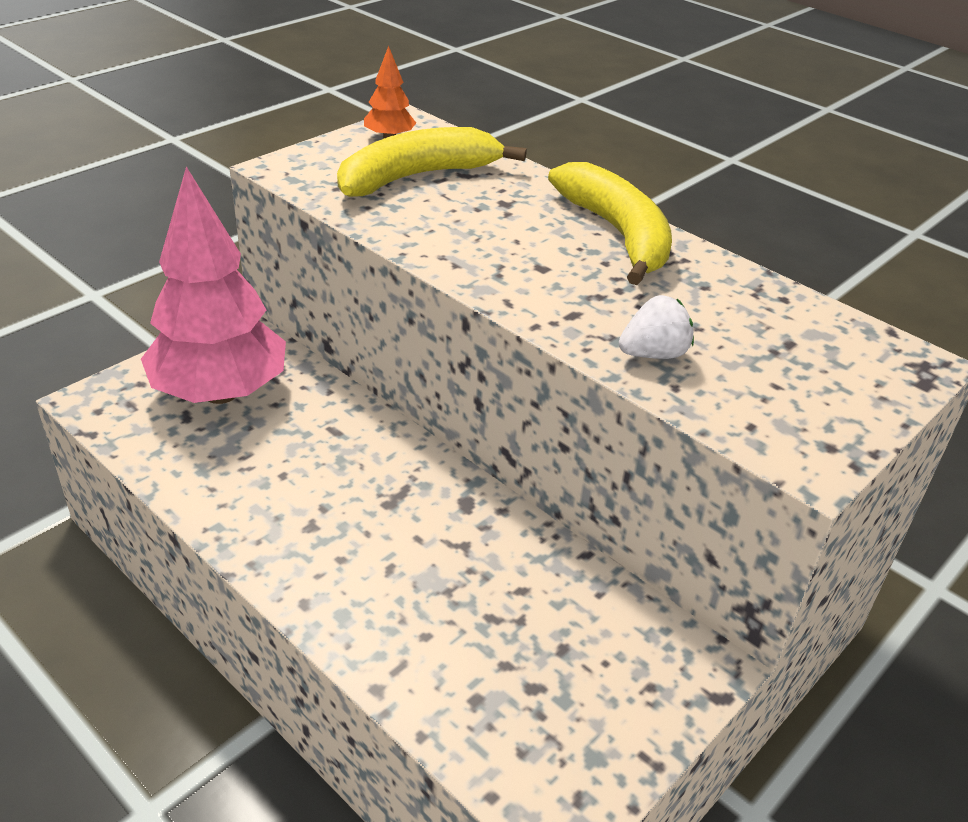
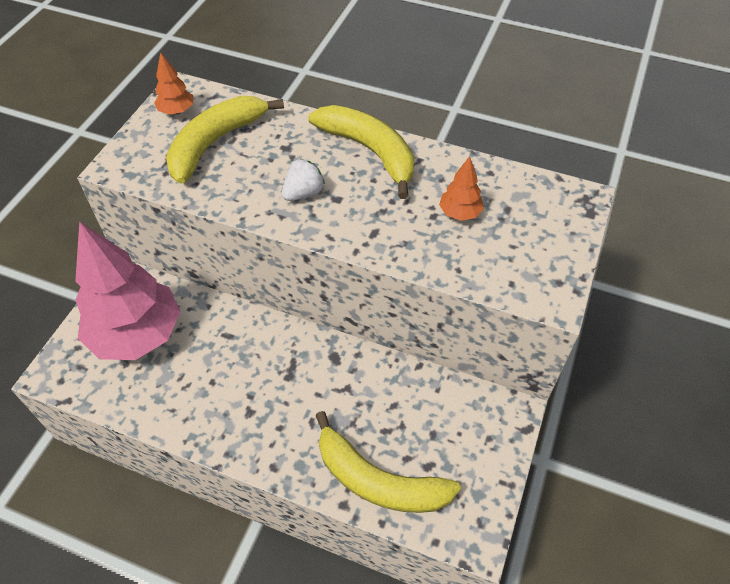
camera: 20 degrees left, 15 degrees up
white strawberry [619,295,694,359] -> white strawberry moved to [282,158,325,201]
none -> yellow banana [315,411,461,513]
none -> orange tree [439,156,484,221]

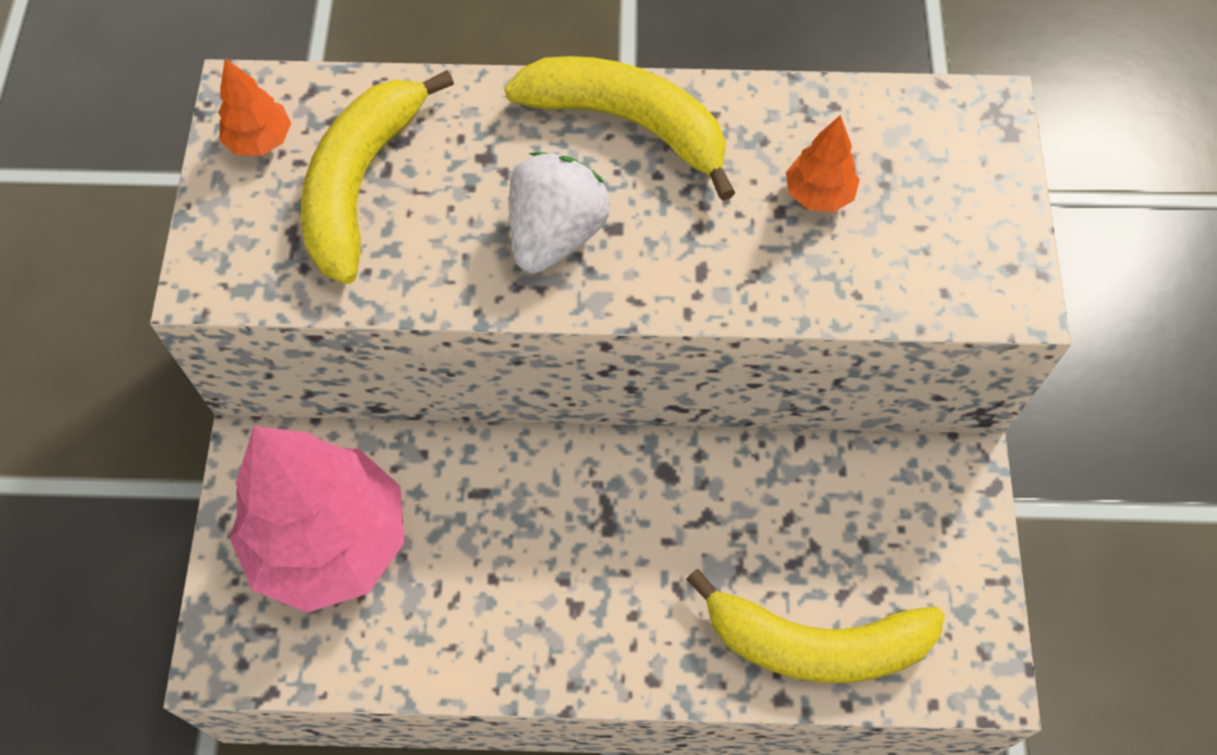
camera: 20 degrees left, 10 degrees up
white strawberry [282,158,325,201] -> white strawberry [509,152,610,273], size x1.52

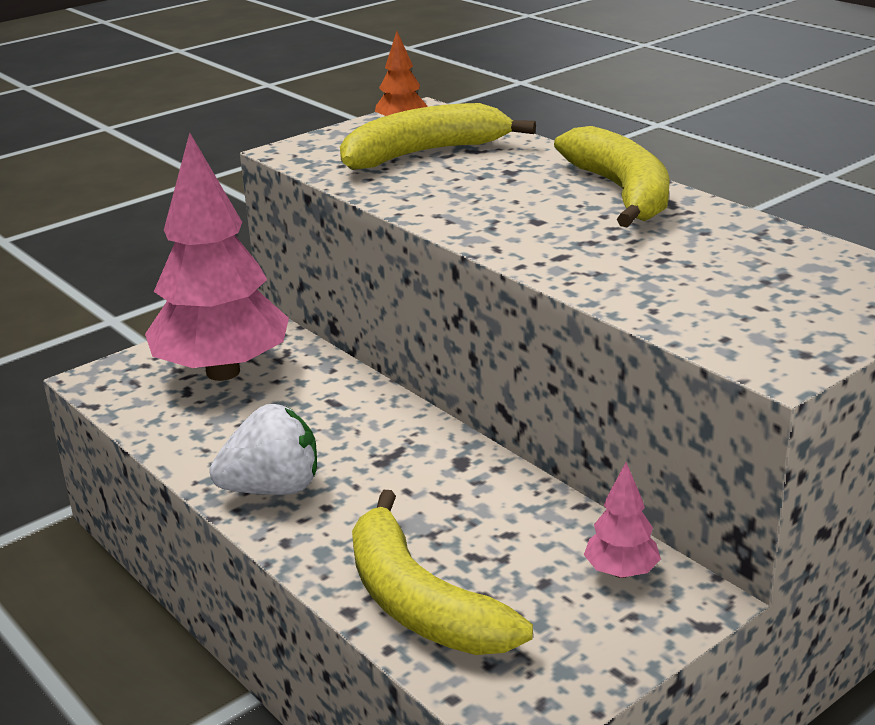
camera: 50 degrees right, 35 degrees down
white strawberry [509,152,610,273] -> white strawberry moved to [209,404,317,495]
orange tree [786,115,860,212] -> none
none -> pink tree [584,462,661,578]

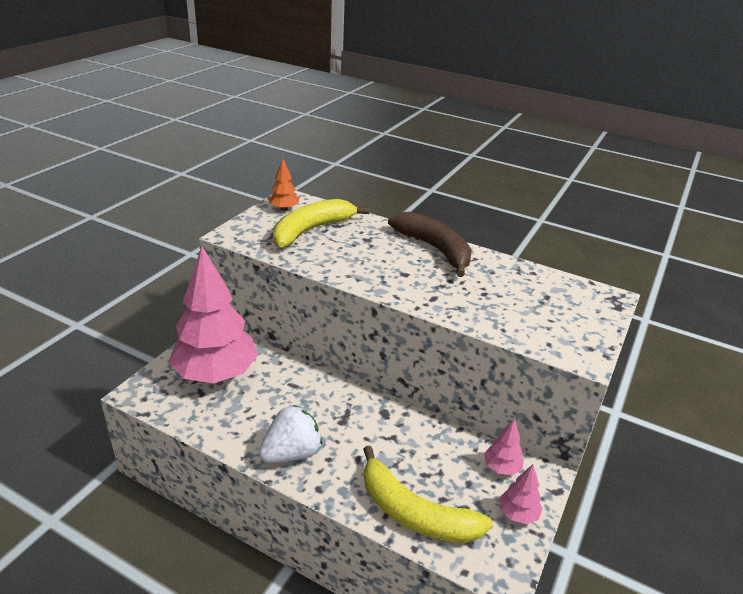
camera: 25 degrees left, 5 degrees up
yellow banana [554,126,670,227] -> brown banana [388,212,472,277]
none -> pink tree [500,464,543,524]

